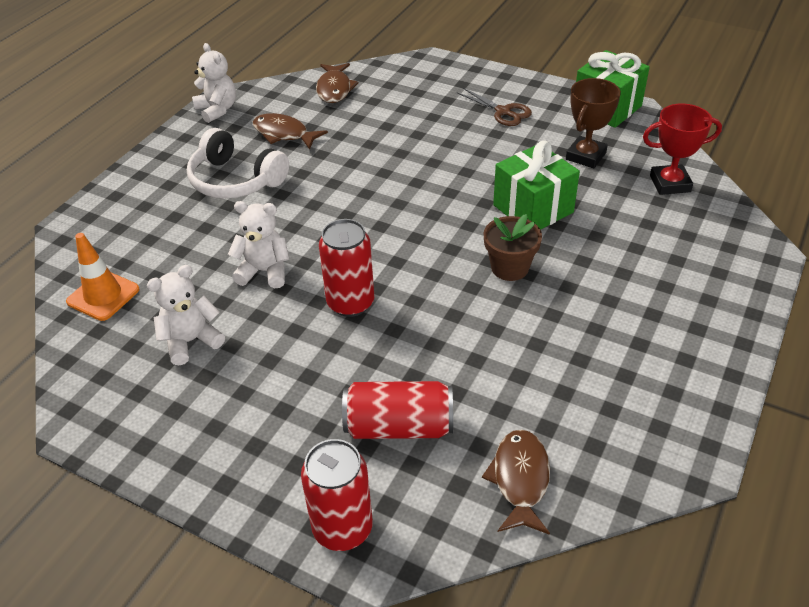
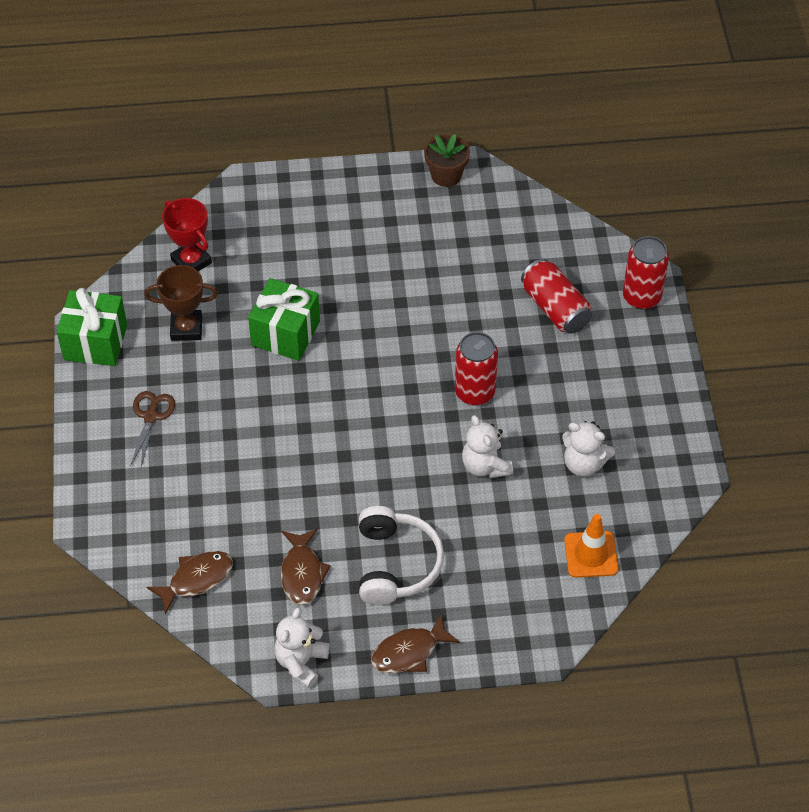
camera: 125 degrees left, 10 degrees up
brown fish [482,429,550,535] -> brown fish moved to [371,613,460,673]
brown flower pot [483,214,542,281] -> brown flower pot moved to [424,134,470,187]

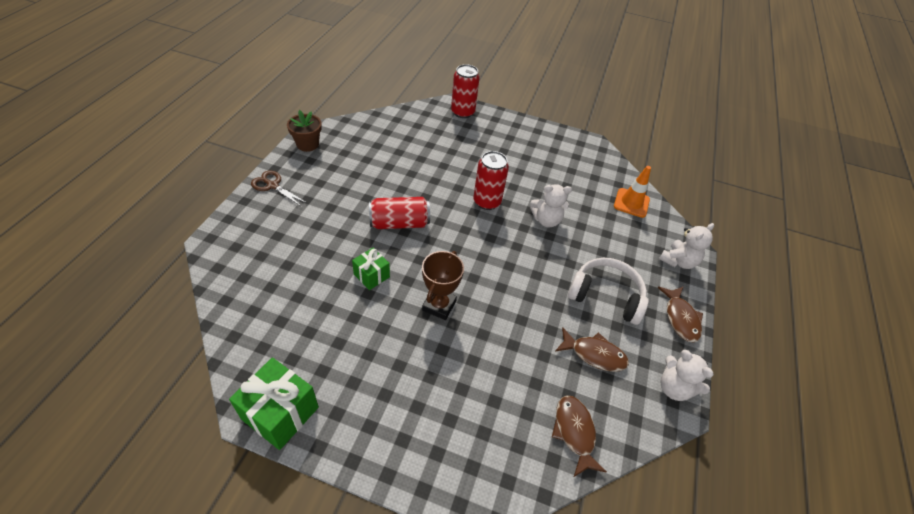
camera: 70 degrees left, 5 degrees down
brown scissors [130,391,175,467] -> brown scissors moved to [251,170,307,207]
brown trophy [144,265,218,341] -> brown trophy moved to [422,251,464,320]
red trophy [162,198,212,271] -> none
green gift [248,278,320,361] -> green gift [352,248,390,290], size x0.59
red can [521,259,592,334] -> red can moved to [369,197,430,229]
white teddy bear [562,421,615,477] -> white teddy bear moved to [659,223,714,269]

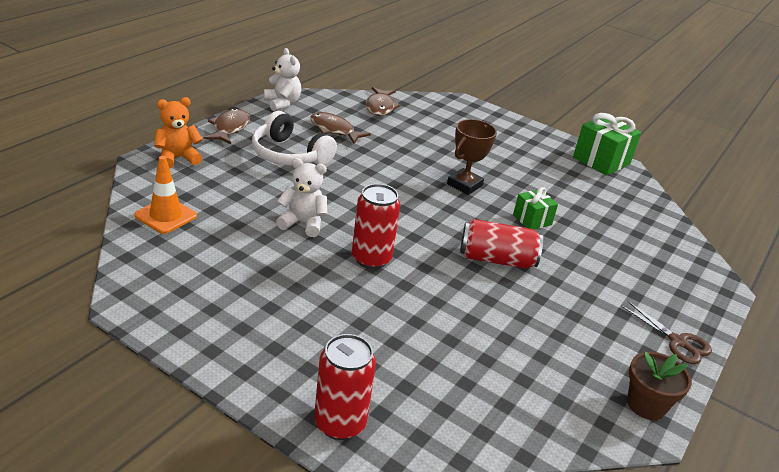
camera: 165 degrees left, 15 degrees down
white teddy bear [659,223,714,269] -> orange teddy bear [154,97,203,169]

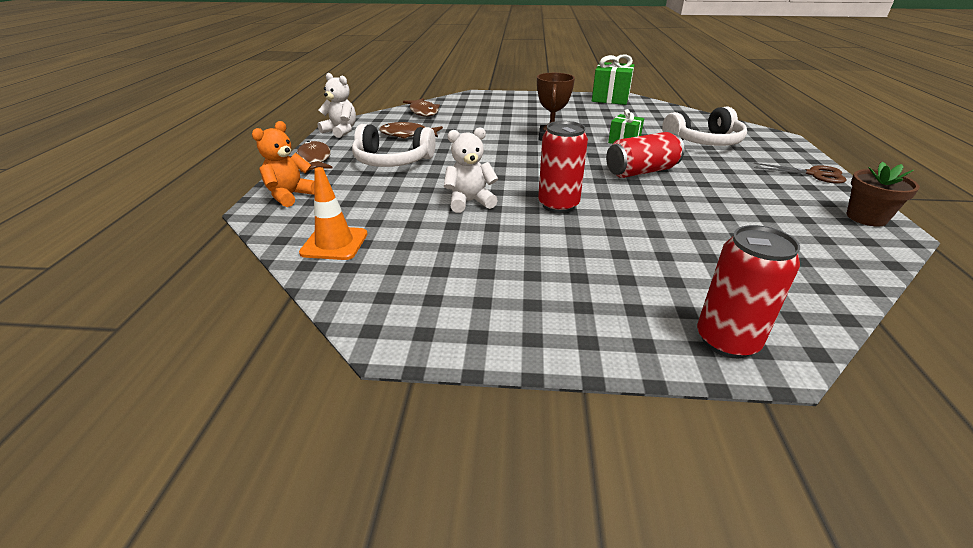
camera: 25 degrees left, 0 degrees up
none -> white headphones [662,106,747,146]

